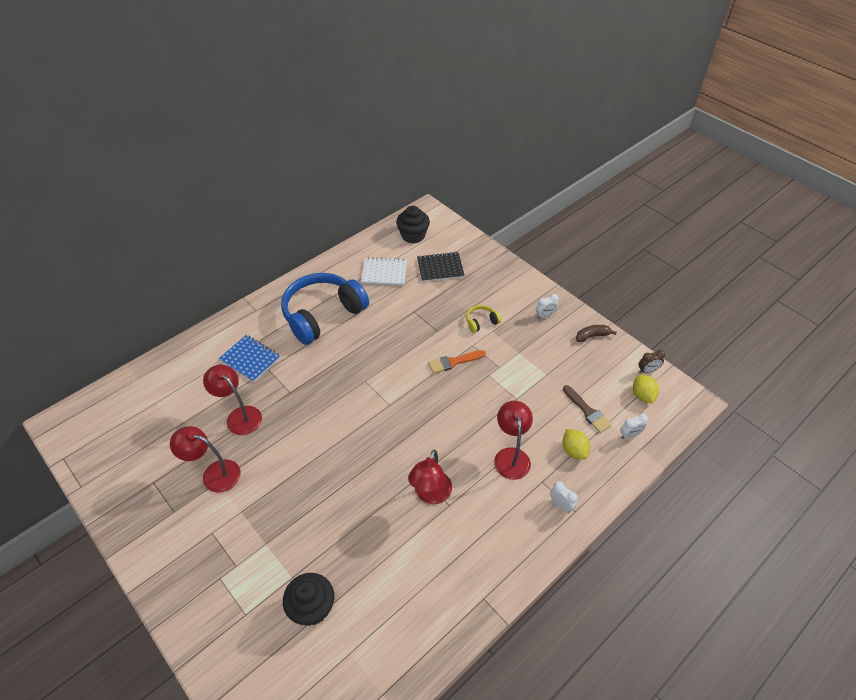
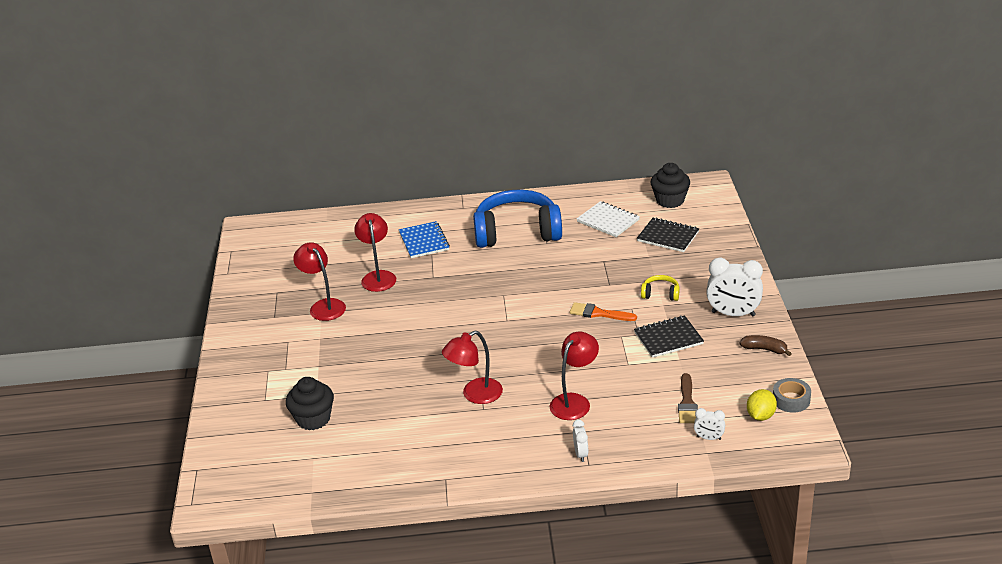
camera: 40 degrees right, 15 degrees down
white clock [536,294,559,319] -> white clock [706,258,763,317], size x1.99
yellow lemon [562,429,590,460] -> none
brown clock [639,350,665,373] -> grey tape [773,378,811,413]
none -> black notebook [634,316,704,358]

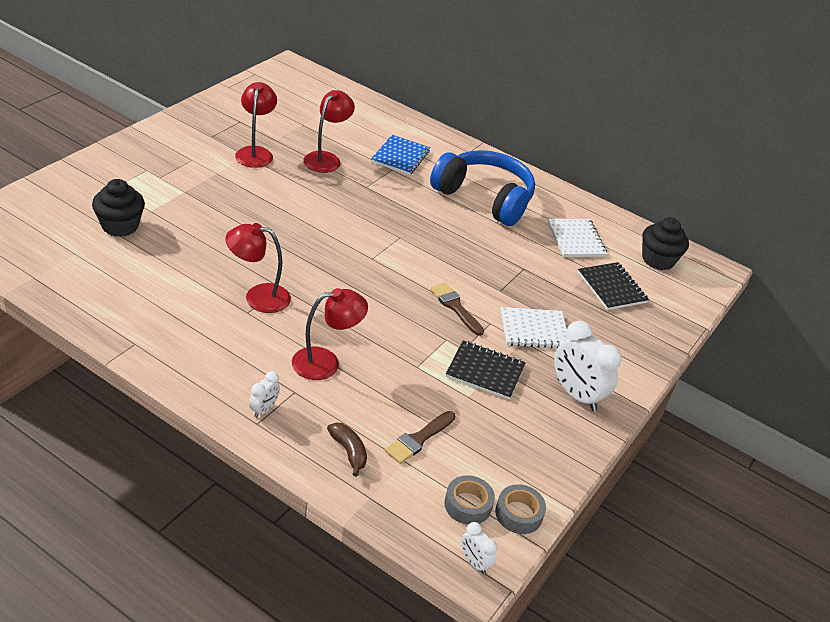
camera: 30 degrees right, 5 degrees up
orange brush [570,302,637,321] -> brown brush [430,283,484,336]
yellow headphones [641,275,679,301] -> white notebook [500,307,568,348]
white clock [694,408,725,440] -> white clock moved to [461,522,497,574]
brown banana [739,335,792,356] -> brown banana moved to [327,423,367,477]
yellow lemon [747,389,777,421] -> grey tape [444,475,495,525]

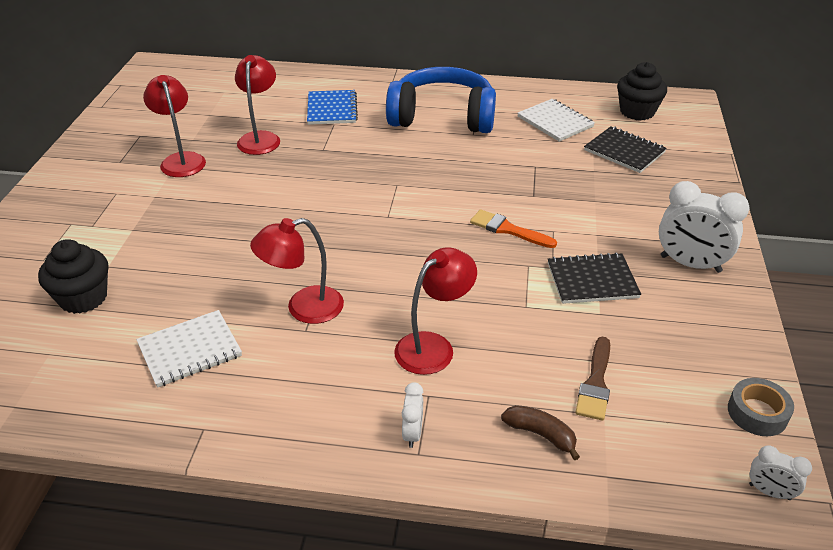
camera: 20 degrees left, 0 degrees up
brown brush [430,283,484,336] -> orange brush [470,210,557,248]
grey tape [444,475,495,525] -> none
white notebook [500,307,568,348] -> white notebook moved to [136,310,242,388]

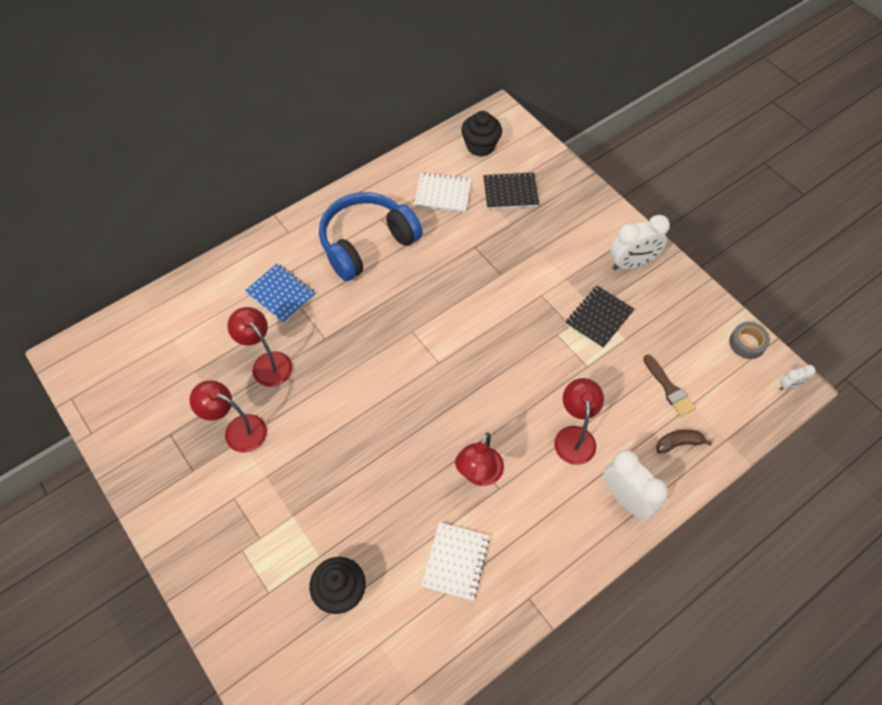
camera: 45 degrees left, 20 degrees up
white clock [402,382,423,448] -> white clock [603,450,668,519], size x1.99
orange brush [470,210,557,248] -> none

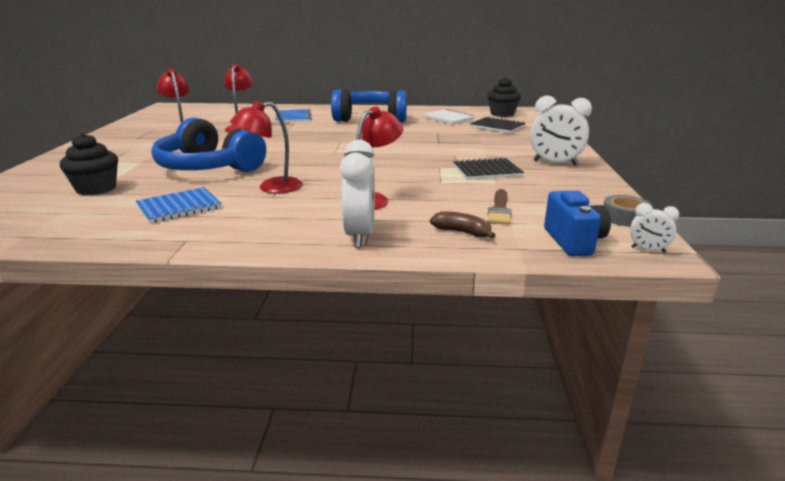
camera: 40 degrees right, 35 degrees down
white notebook [421,522,490,601] -> blue notebook [136,187,221,223]
none -> blue headphones [151,117,266,172]
none -> blue camera [544,191,611,256]

